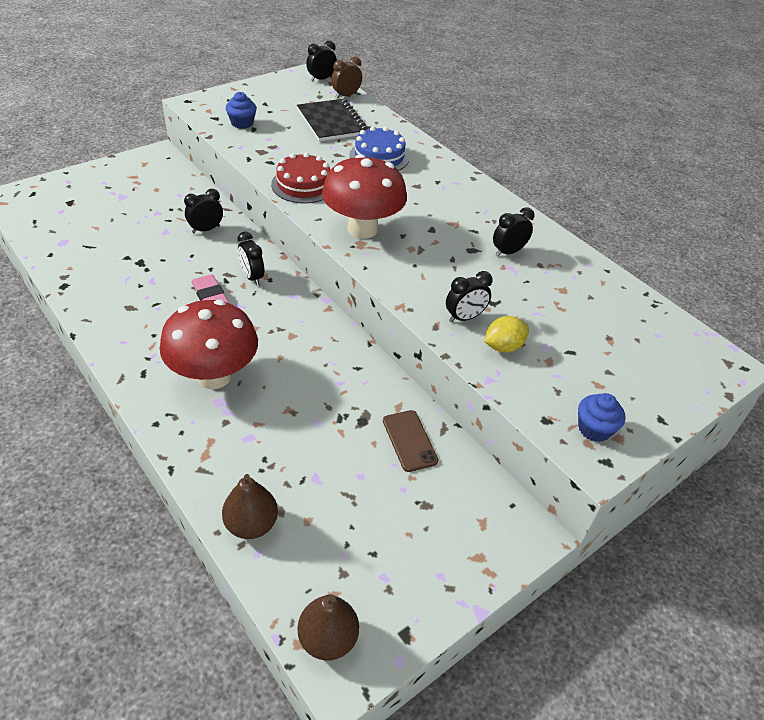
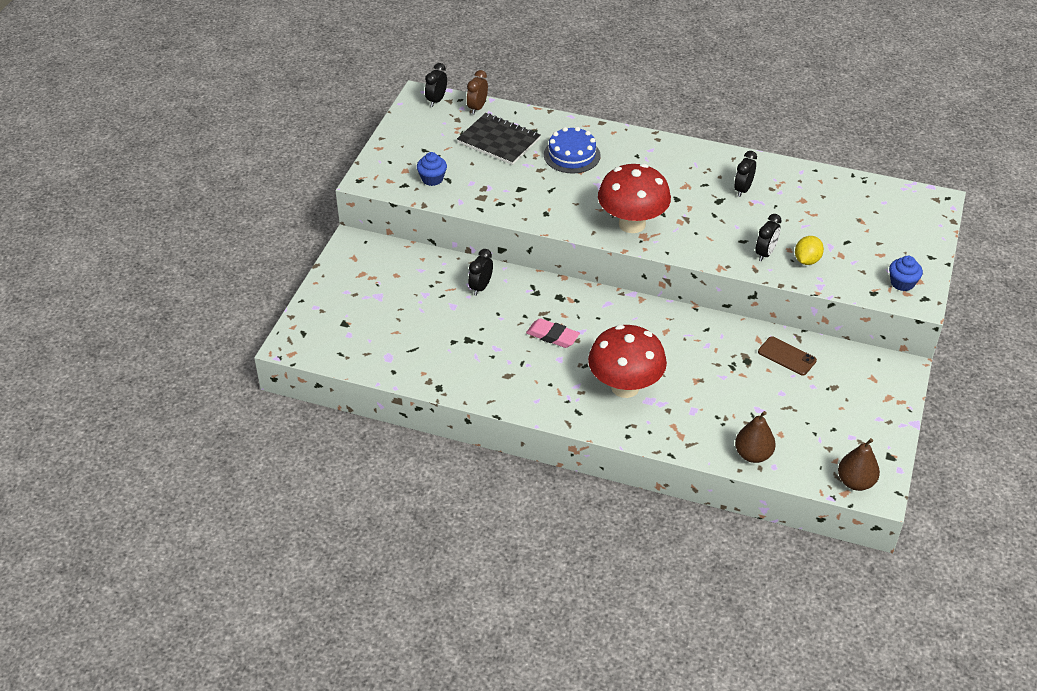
camera: 30 degrees left, 0 degrees up
black clock [237,232,264,286] -> none
red cake [271,152,330,203] -> none

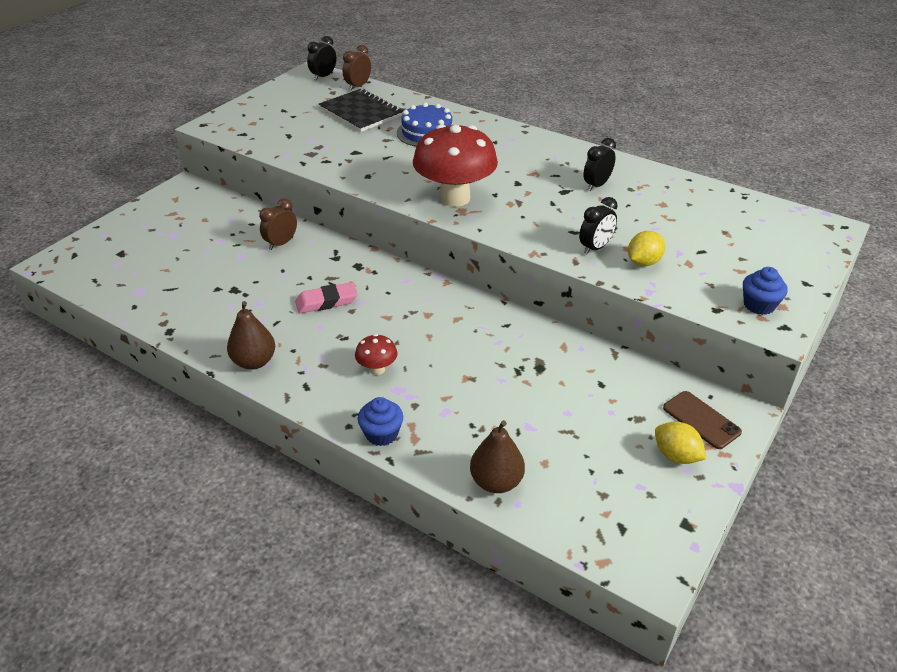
camera: 15 degrees right, 5 degrees down
blue cupcake [417,152,447,186] -> blue cupcake moved to [358,397,403,446]
black clock [468,249,493,296] -> brown clock [259,198,297,250]
pink eraser [526,318,580,348] -> pink eraser turned 60 degrees counterclockwise [295,282,358,314]
red mushroom [588,325,667,398] -> red mushroom [355,334,397,375], size x0.44
brown phone [758,336,817,376] -> brown phone moved to [663,391,742,449]
brown pear [838,438,880,491] -> brown pear moved to [227,301,275,370]
none -> yellow lemon [655,422,706,464]

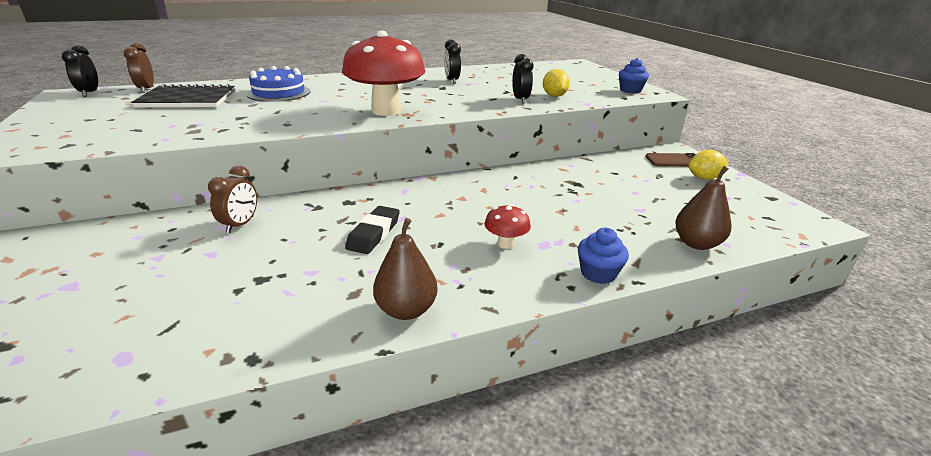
camera: 55 degrees left, 10 degrees down
brown clock [259,198,297,250] -> brown clock turned 150 degrees counterclockwise [208,166,257,233]
pink eraser [295,282,358,314] -> black eraser [345,206,400,254]

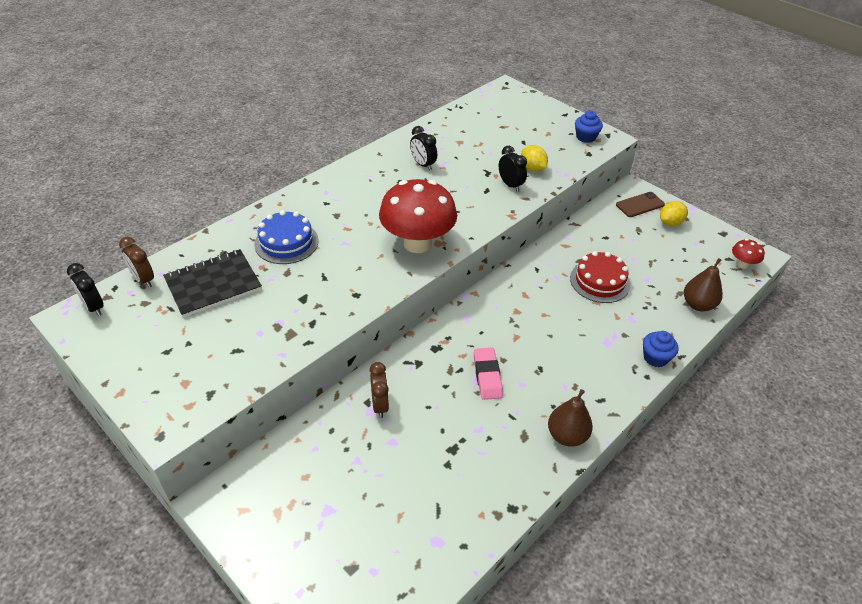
camera: 25 degrees left, 15 degrees up
black eraser [345,206,400,254] -> pink eraser [474,348,503,400]
red mushroom [484,204,531,249] -> red mushroom moved to [732,239,765,269]
none -> red cake [570,251,630,303]

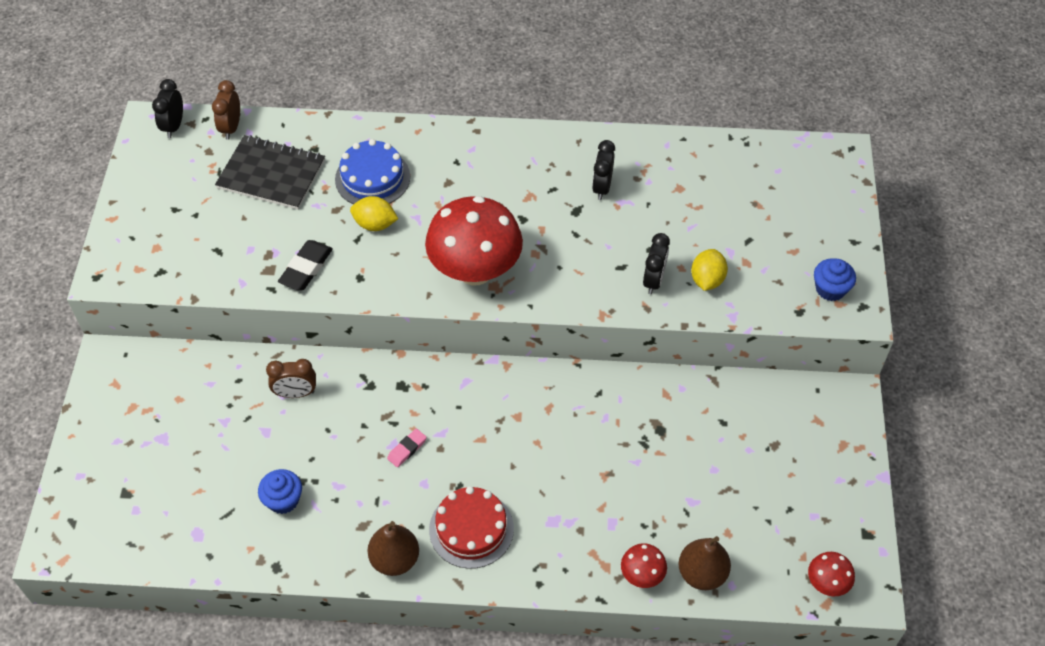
camera: 50 degrees right, 10 degrees up
brown clock [369,362,389,418] -> brown clock turned 45 degrees clockwise [266,359,316,398]
pink eraser [474,348,503,400] -> pink eraser [387,429,427,467], size x0.62
red cake [570,251,630,303] -> red cake moved to [429,486,514,569]
brown phone [616,192,665,217] -> none
blue cupcake [643,331,678,367] -> blue cupcake moved to [258,469,302,514]
yellow lemon [660,201,688,226] -> yellow lemon moved to [350,196,398,231]
none -> black eraser [278,240,333,290]
none -> red mushroom [621,543,667,588]

